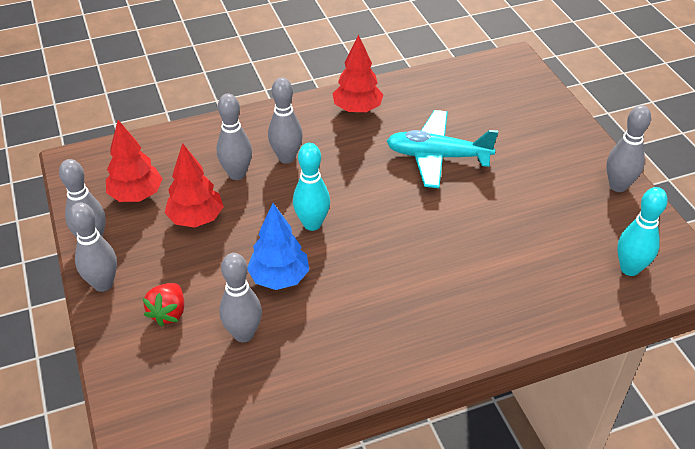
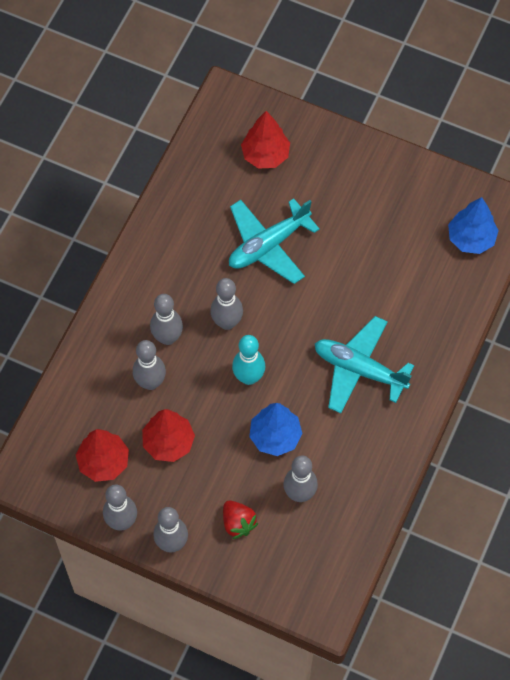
camera: 45 degrees left, 20 degrees up
red tree [332,35,384,113] -> red tree moved to [241,111,290,169]
grey bowling pin [606,105,651,192] -> grey bowling pin moved to [210,278,243,330]
turquoise bowling pin [617,187,668,276] -> blue tree [448,197,499,254]
none -> turquoise plane [315,316,414,413]

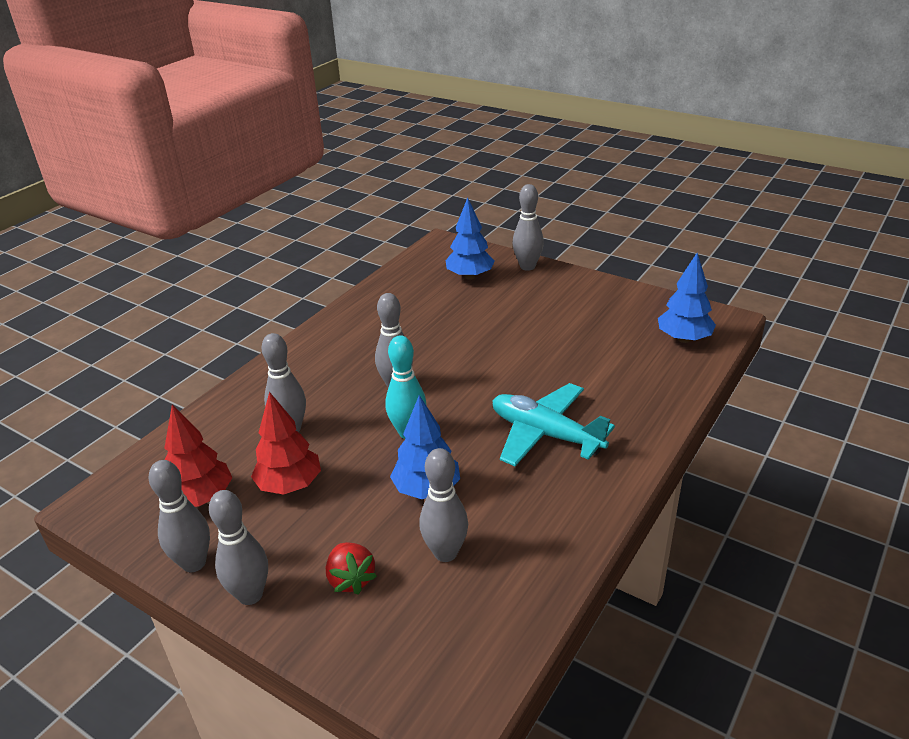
camera: 10 degrees right, 30 degrees down
grey bowling pin [150,294,183,345] -> grey bowling pin moved to [513,184,544,271]
turquoise plane [229,199,320,284] -> none
red tree [241,111,290,169] -> blue tree [446,197,495,280]

